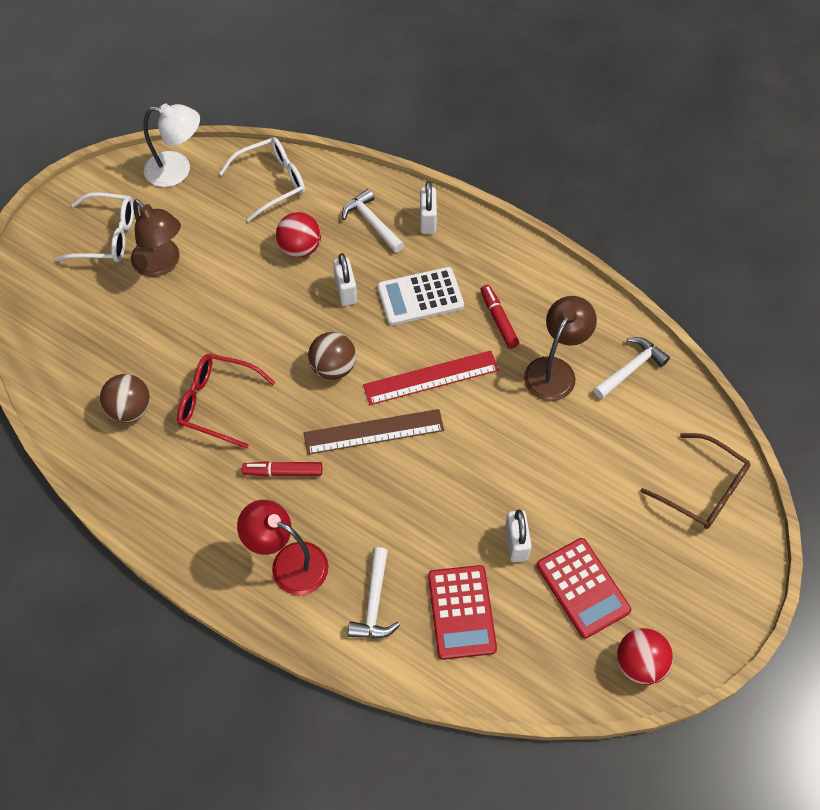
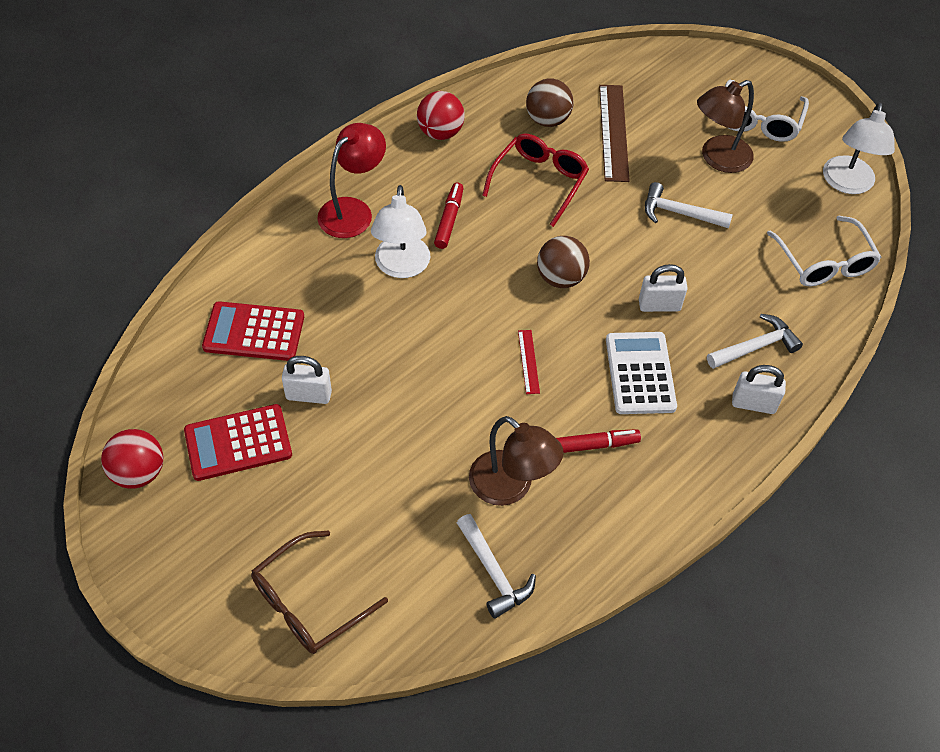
camera: 100 degrees right, 5 degrees down
red ball [276,212,321,258] -> red ball moved to [417,91,465,140]
brown ruler [304,409,444,455] -> brown ruler moved to [599,85,630,182]
white hammer [348,547,400,639] -> white hammer moved to [645,182,733,228]
red ruler [363,351,499,405] -> red ruler [518,330,540,394], size x0.50
none -> white lamp [371,185,430,278]

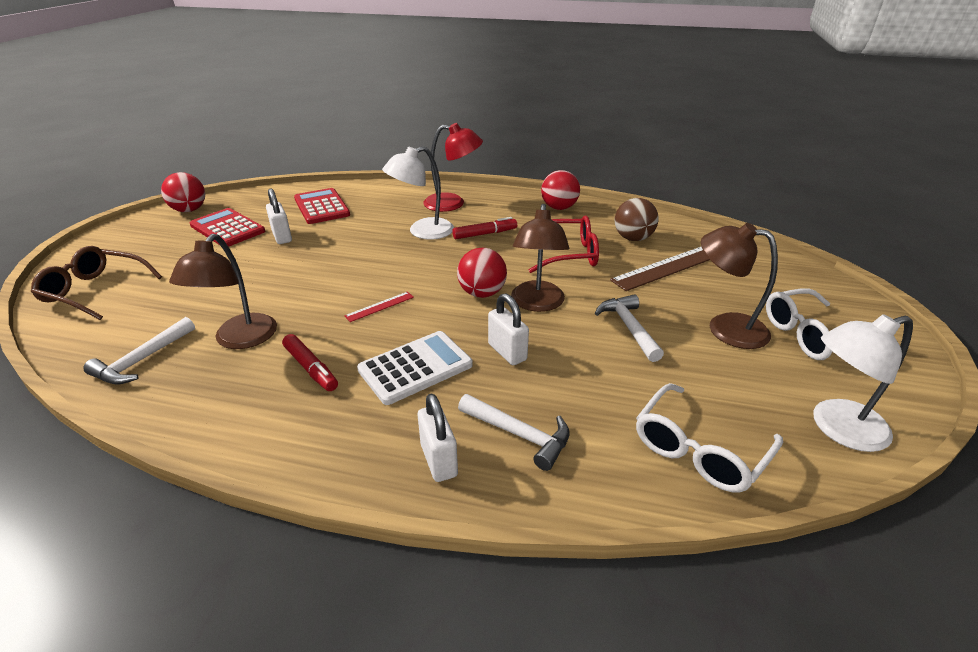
camera: 60 degrees right, 20 degrees down
brown ball [537,236,590,288] -> red ball [457,248,507,298]
none -> brown lamp [511,204,569,312]

